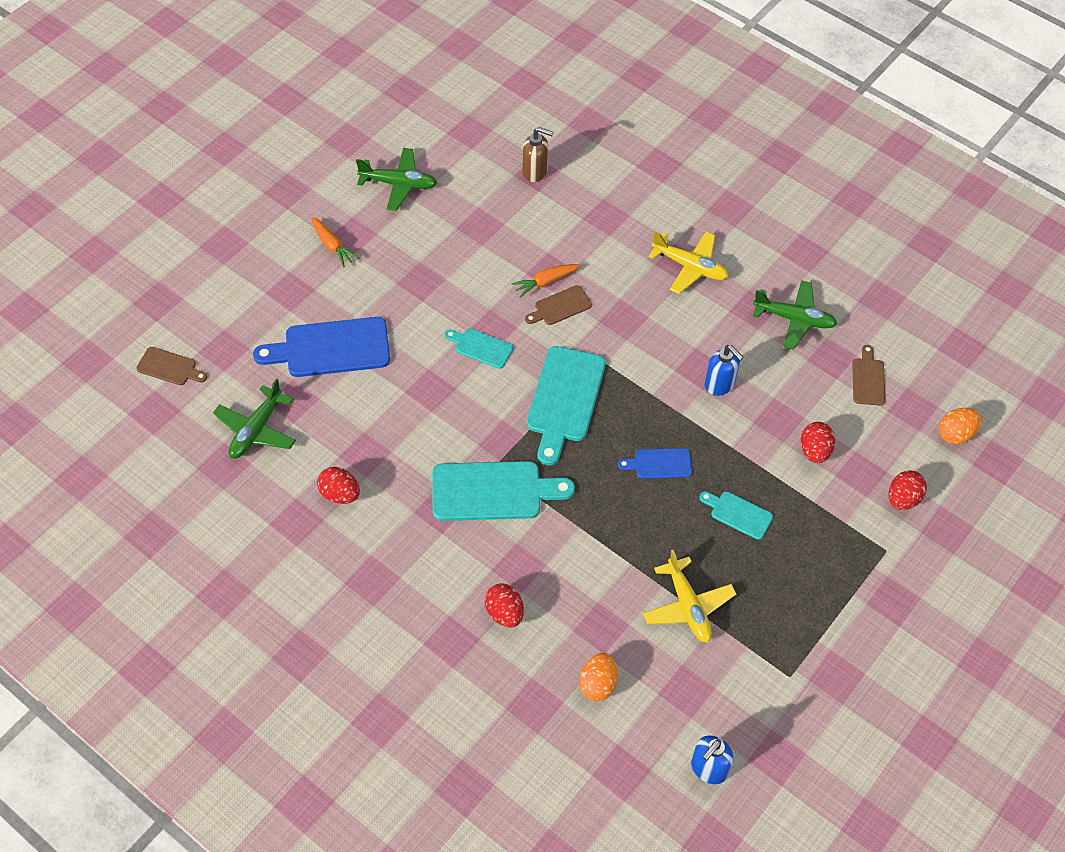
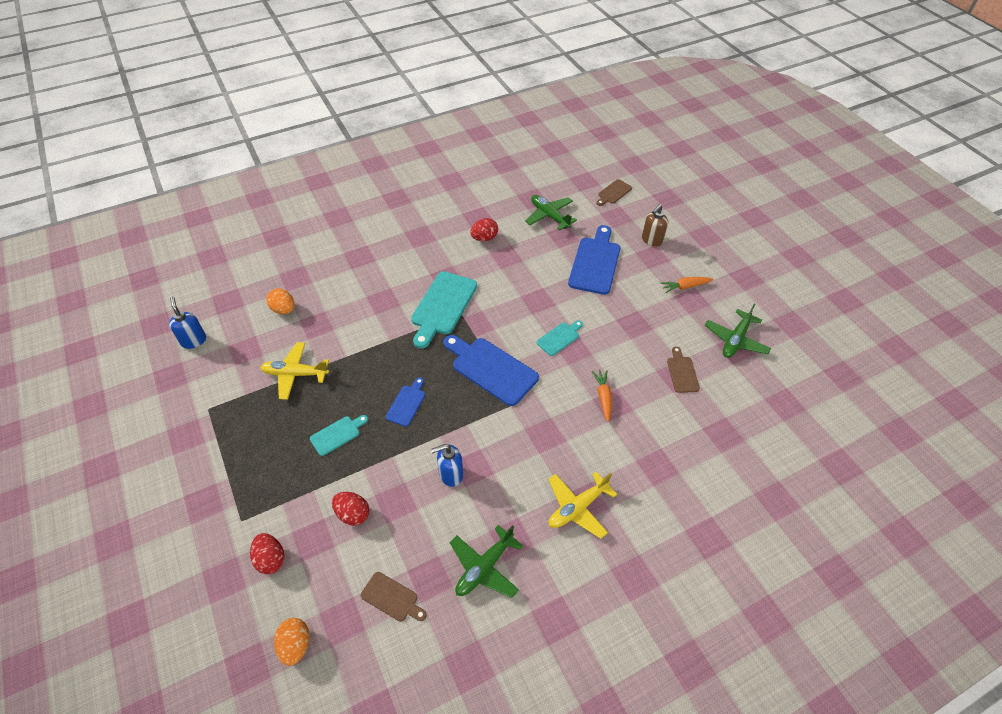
camera: 115 degrees right, 5 degrees down
red egg [485,583,524,628] -> none
brown soap dispenser [522,127,554,182] -> brown soap dispenser moved to [642,204,668,247]
brown cutting board [525,285,592,325] -> brown cutting board moved to [667,347,700,393]
turquoise cutting board [527,346,606,466] -> blue cutting board [443,335,539,406]

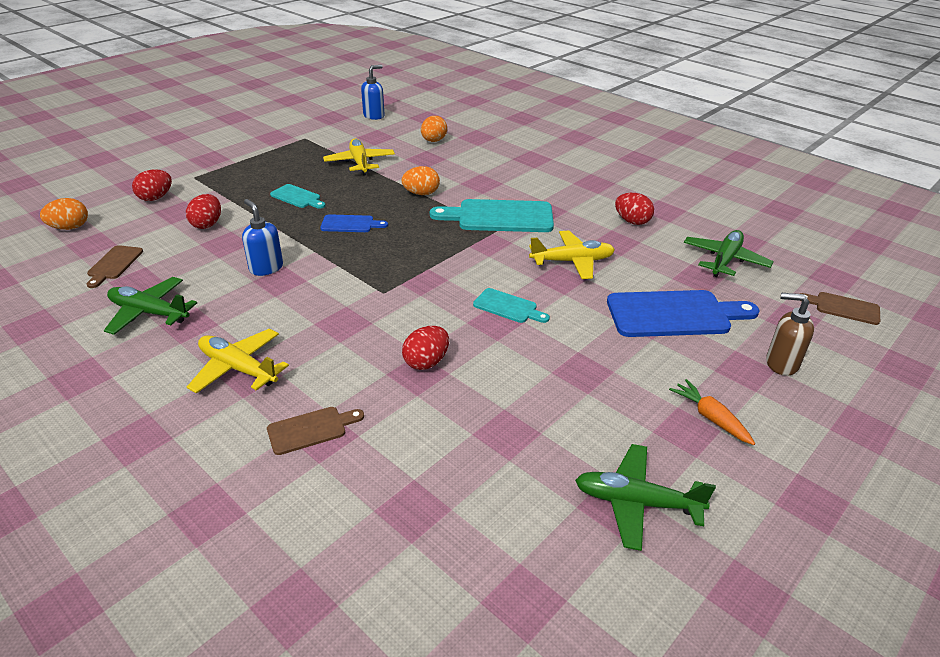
camera: 70 degrees right, 15 degrees down
blue cutting board [443,335,539,406] -> none
orange carrot [592,370,612,422] -> red egg [402,326,449,370]
brown cutting board [667,347,700,393] -> brown cutting board moved to [267,407,364,455]
none -> orange egg [402,166,440,195]
none -> yellow plane [529,231,615,279]

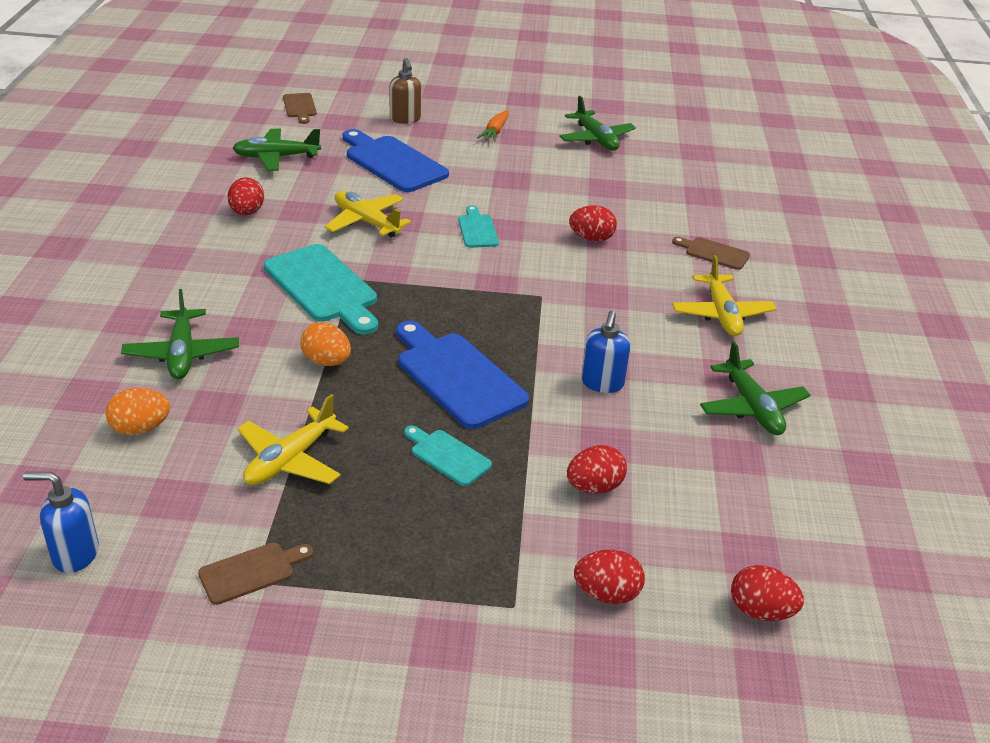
camera: 130 degrees left, 0 degrees up
orange egg [40,198,88,230] -> red egg [731,565,804,621]
brown cutting board [87,245,143,288] -> brown cutting board moved to [198,543,314,605]
turquoise cutting board [270,184,325,209] -> turquoise cutting board turned 45 degrees counterclockwise [404,426,492,486]
blue cutting board [320,214,388,232] -> blue cutting board [396,321,529,429], size x1.91
none -> green plane [121,289,239,379]

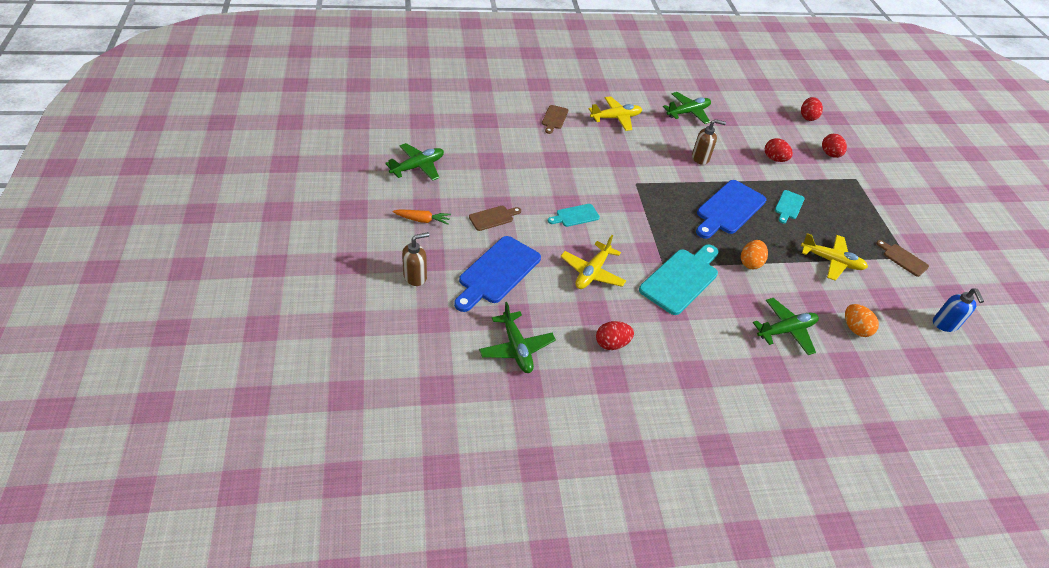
camera: 105 degrees left, 10 degrees up
brown cutting board [283,93,317,124] -> brown cutting board moved to [469,206,521,231]
red egg [569,205,617,242] -> none
blue soap dispenser [581,311,630,393] -> brown soap dispenser [692,119,726,165]

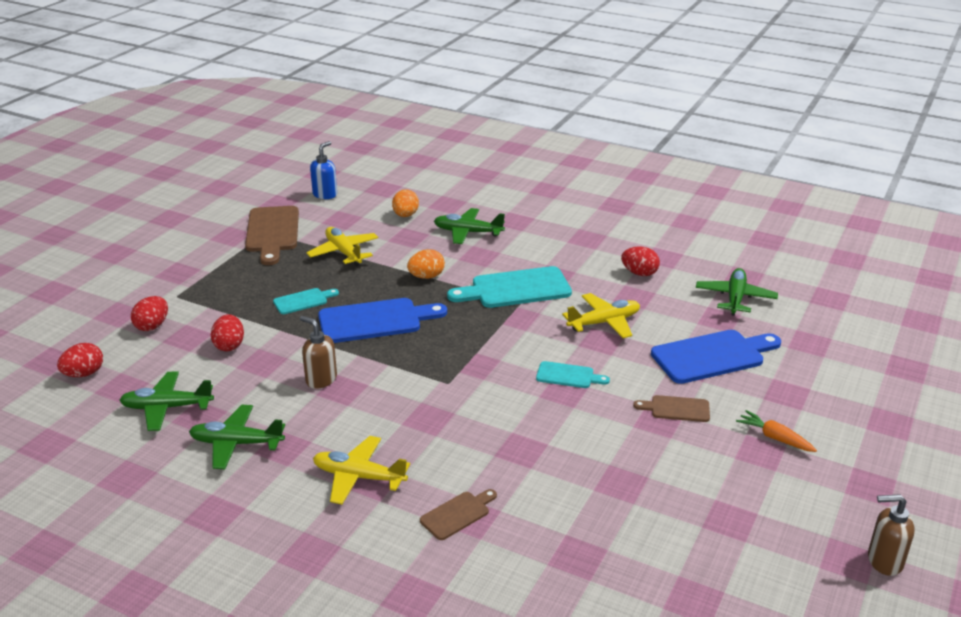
camera: 140 degrees left, 15 degrees down
green plane [385,143,444,181] -> green plane moved to [119,371,214,431]
brown soap dispenser [402,232,429,286] -> brown soap dispenser moved to [868,494,915,576]
brown cutting board [876,240,929,277] -> brown cutting board [245,206,299,265], size x1.91

